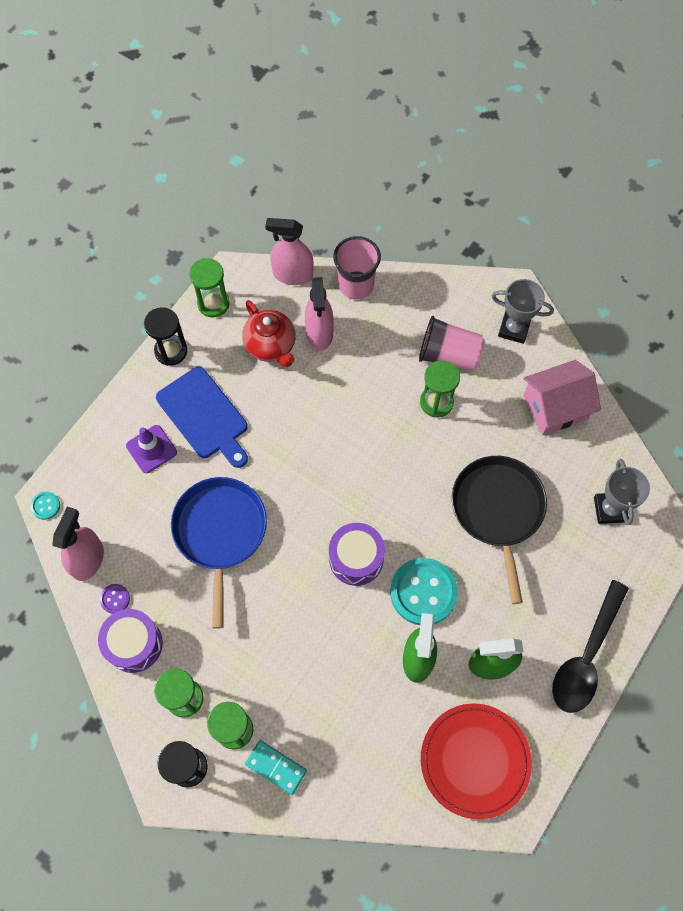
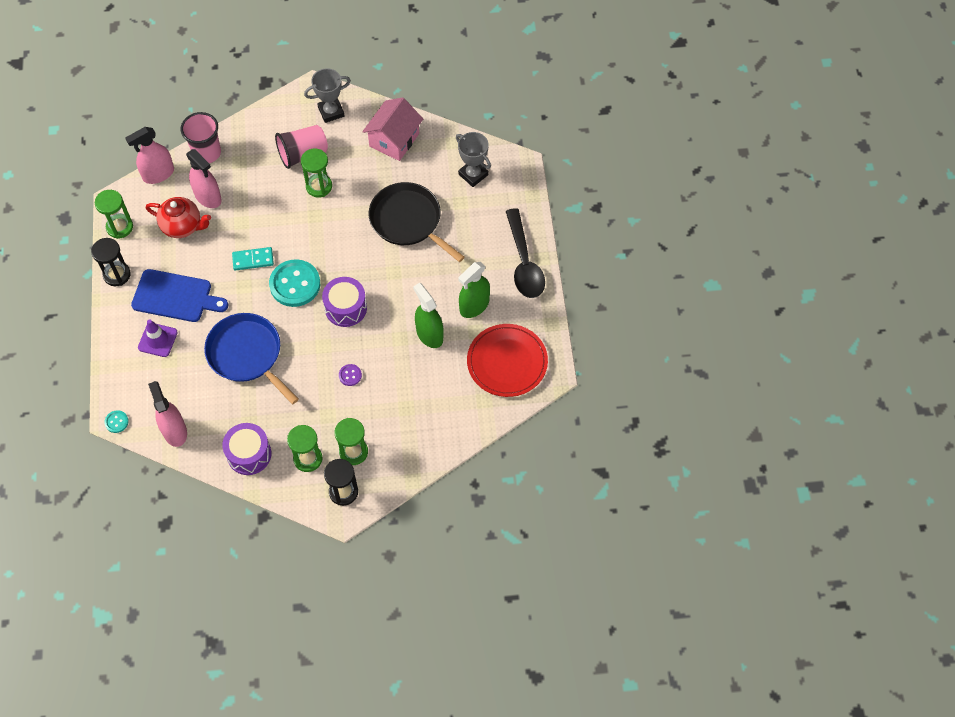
camera: 40 degrees left, 5 degrees down
purple button [100,584,130,614] -> purple button moved to [339,364,362,386]
turquoise domino [245,740,307,795] -> turquoise domino moved to [232,247,274,271]
turquoise button [390,558,458,625] -> turquoise button moved to [269,259,320,307]

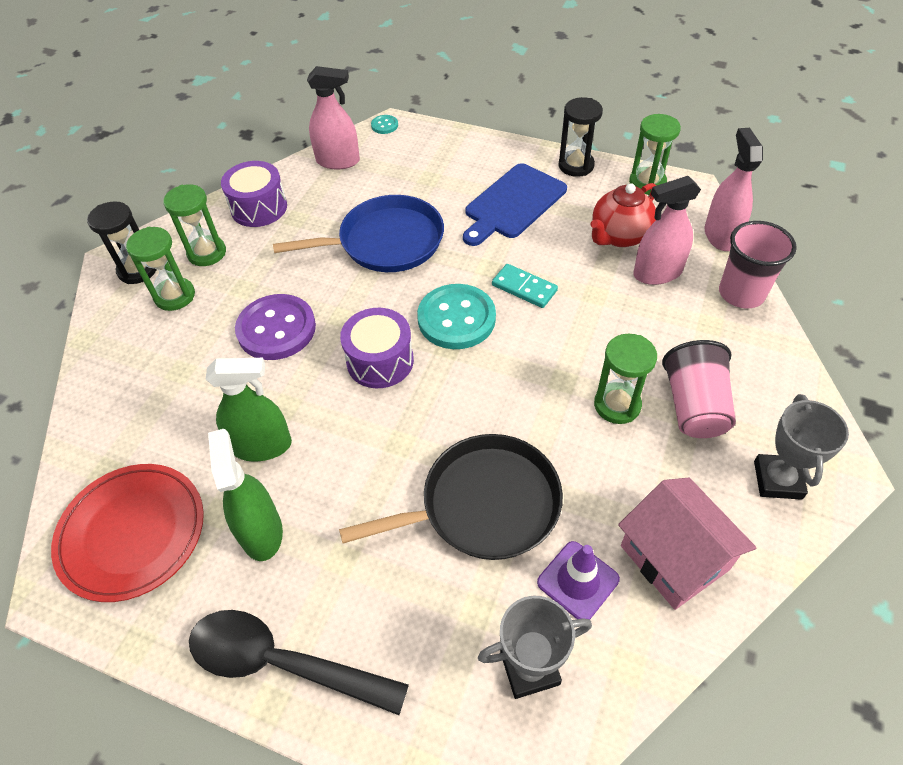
camera: 120 degrees right, 10 degrees down
purple traffic cone [138,319,178,357] -> purple traffic cone moved to [537,541,620,620]
turquoise domino [232,247,274,271] -> turquoise domino turned 75 degrees counterclockwise [492,264,558,308]
purple button [339,364,362,386] -> purple button [235,294,316,360], size x2.28

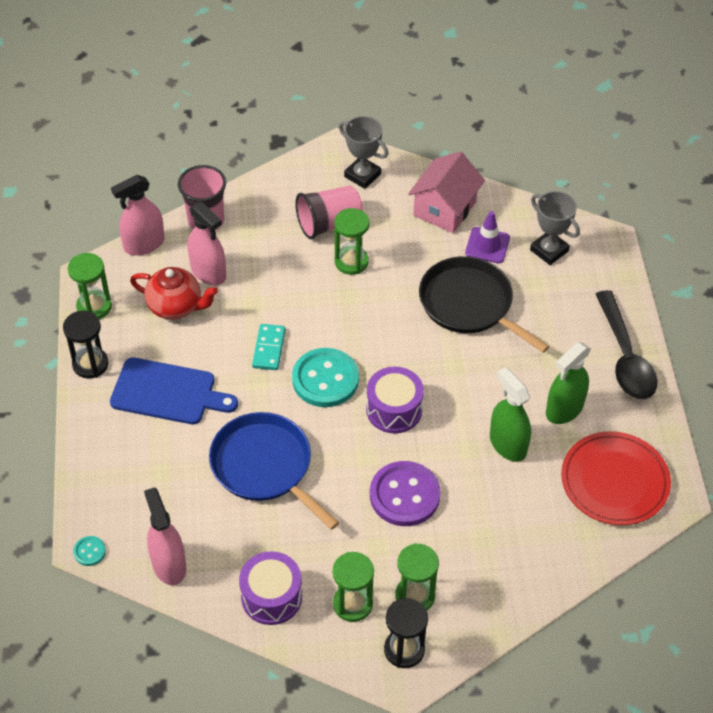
camera: 120 degrees left, 0 degrees up
grey trophy [754,394,849,500] -> grey trophy turned 60 degrees clockwise [339,116,388,189]

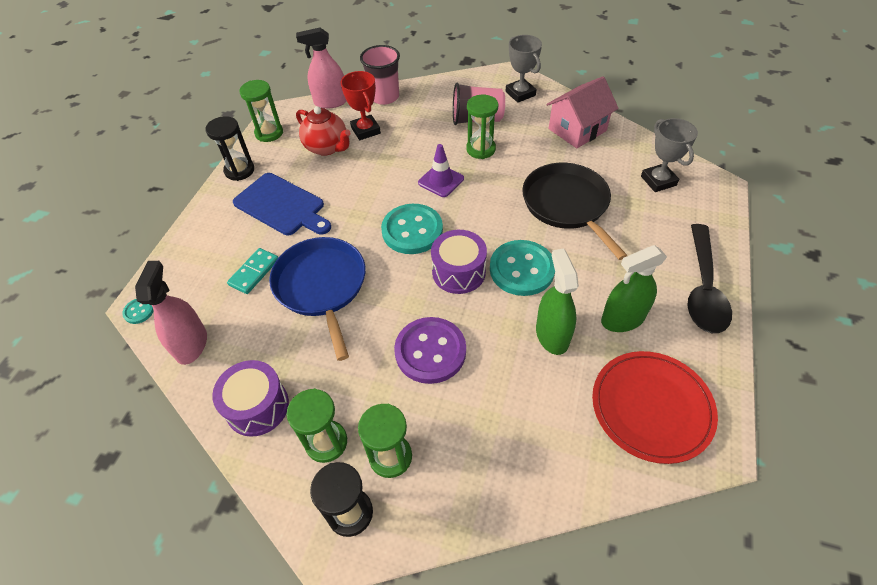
camera: 25 degrees right, 0 degrees up
pink spray bottle [187,202,226,285] -> red trophy [341,71,381,140]
turquoise domino [252,324,286,370] -> turquoise domino moved to [227,248,278,294]
purple traffic cone [465,211,510,263] -> purple traffic cone moved to [418,144,464,197]
none -> turquoise button [490,240,555,296]

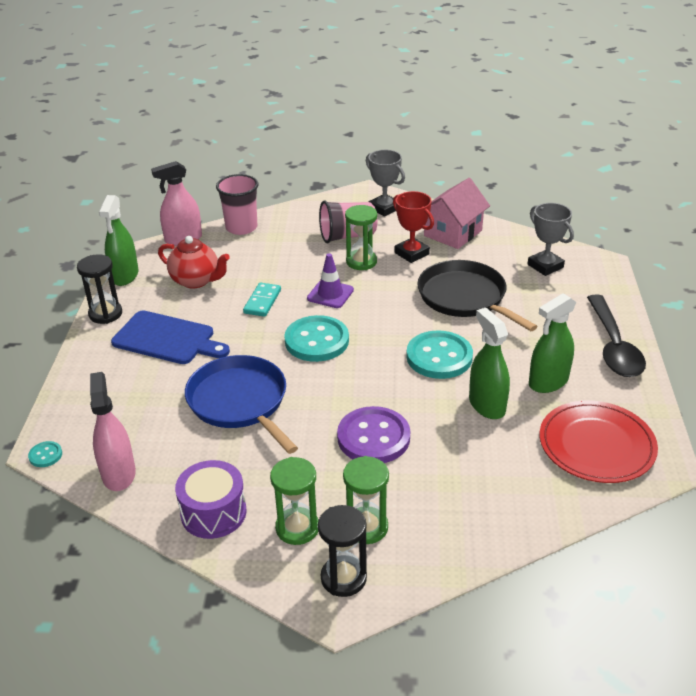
camera: 15 degrees left, 15 degrees down
turquoise domino [227,248,278,294] -> turquoise domino moved to [243,282,281,317]
green hourglass [239,80,283,142] -> green spray bottle [99,195,139,286]
red trophy [341,71,381,140] -> red trophy moved to [393,191,434,263]
purple drum [431,230,487,294] -> none

